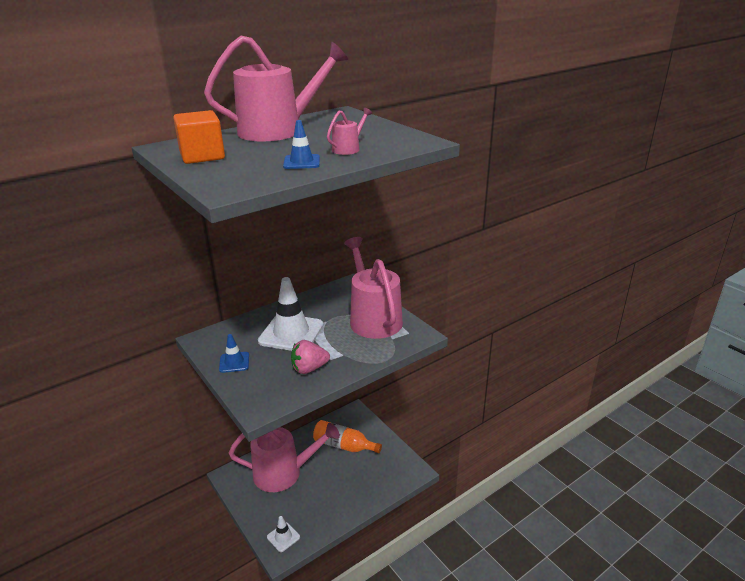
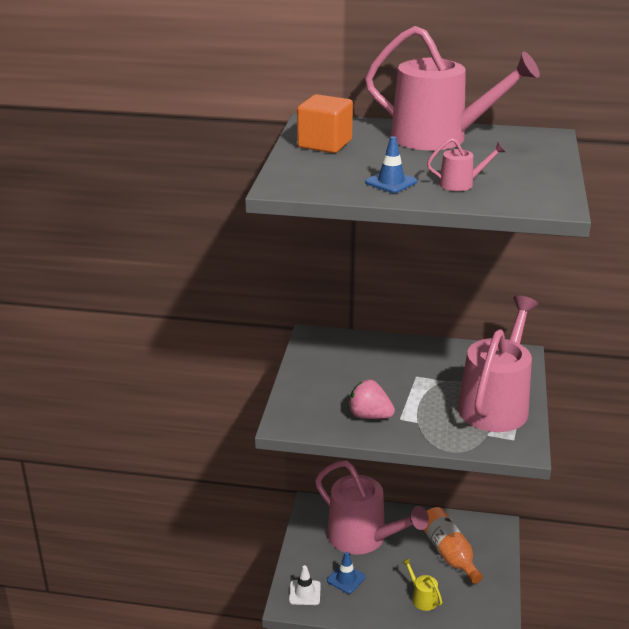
camera: 45 degrees right, 0 degrees up
blue traffic cone [219,334,249,373] -> blue traffic cone moved to [327,552,366,594]
white traffic cone [258,277,324,351] -> none
none -> yellow watering can [402,558,442,611]

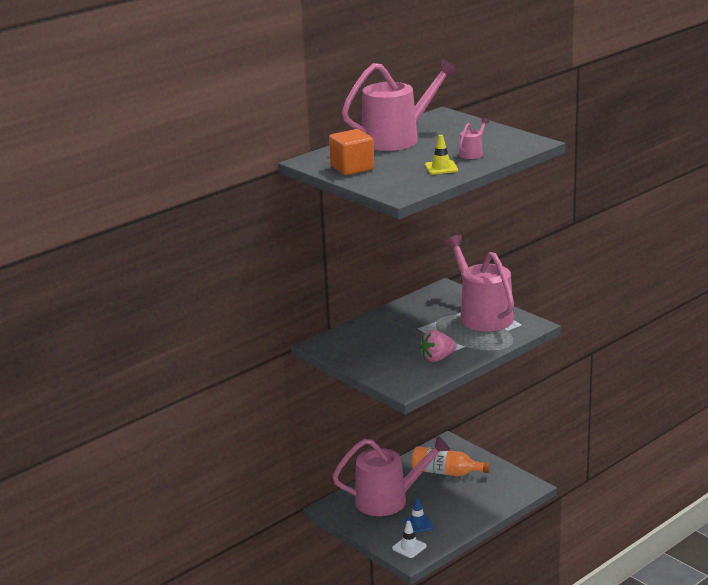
camera: 50 degrees left, 5 degrees down
blue traffic cone [365,136,417,193] -> yellow traffic cone [425,135,458,174]
yellow watering can [402,558,442,611] -> none

